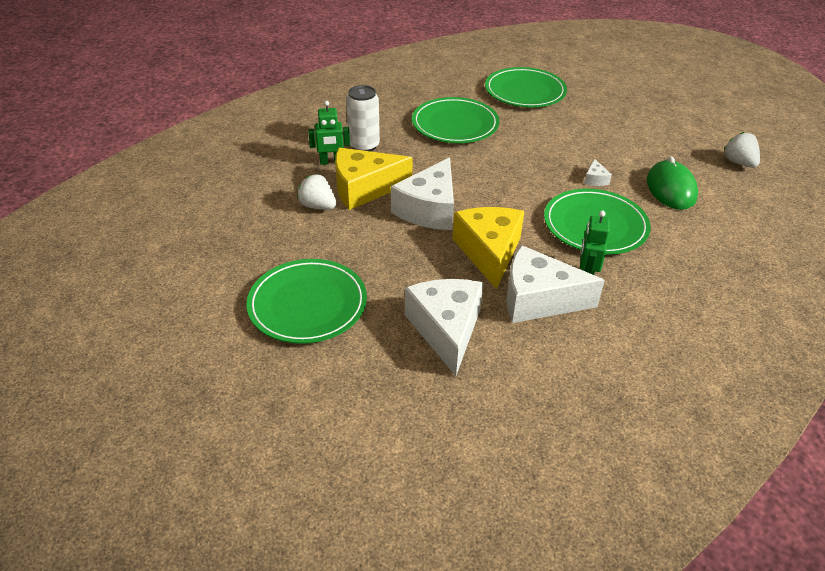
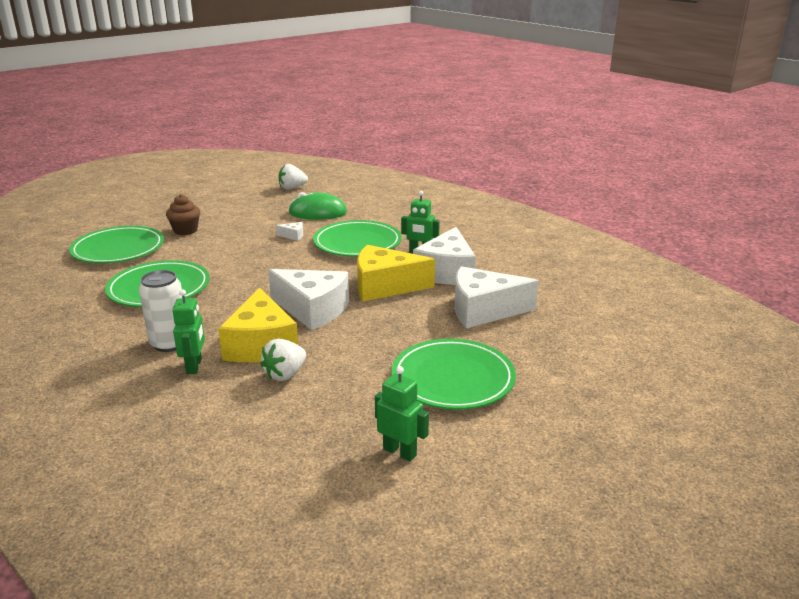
camera: 85 degrees left, 15 degrees down
none -> brown cupcake [166,194,200,235]
none -> green robot [375,366,429,462]

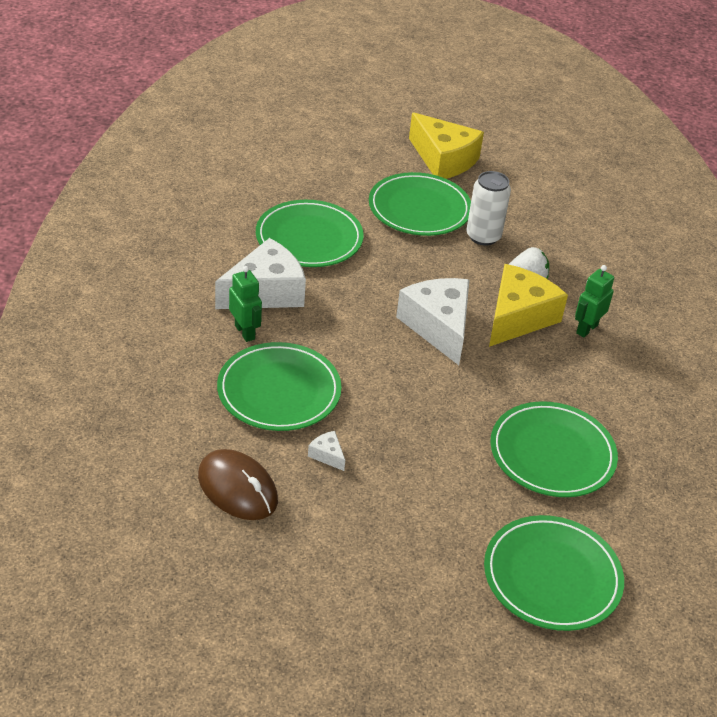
camera: 140 degrees left, 15 degrees up
white can [139,270,182,352] -> white can moved to [467,171,511,246]
brown cupcake [166,194,200,235] -> none
white strawberry [279,164,308,190] -> none
green mouse [289,192,347,220] -> brown mouse [198,449,278,520]
yellow cheese [357,245,435,301] -> yellow cheese moved to [409,113,484,179]
green robot [375,366,429,462] -> none
white cheese [455,266,539,328] -> green plate [256,200,364,267]

